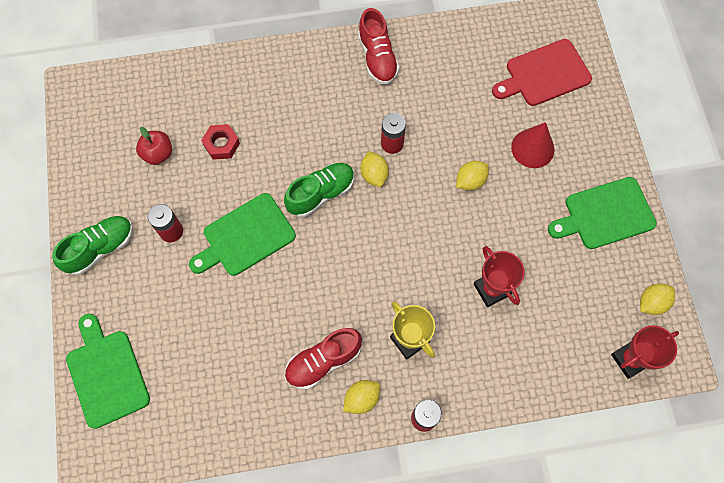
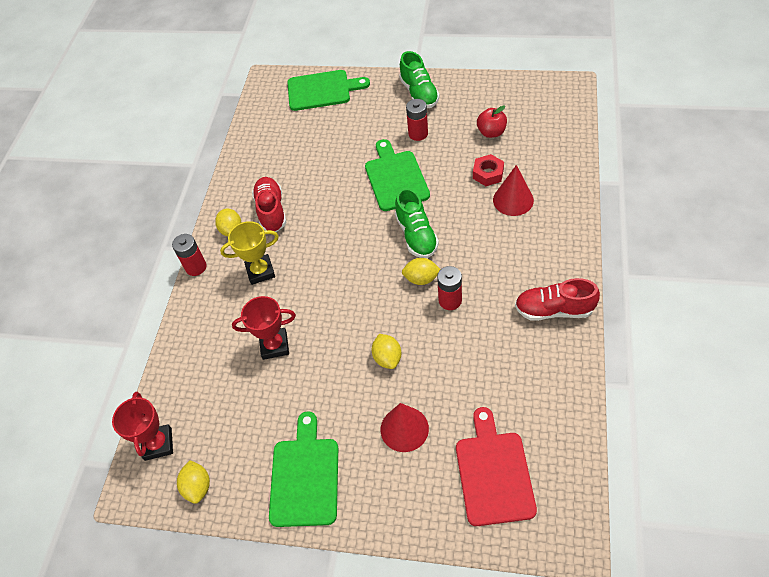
camera: 115 degrees right, 15 degrees down
none -> red cone [493,165,534,216]

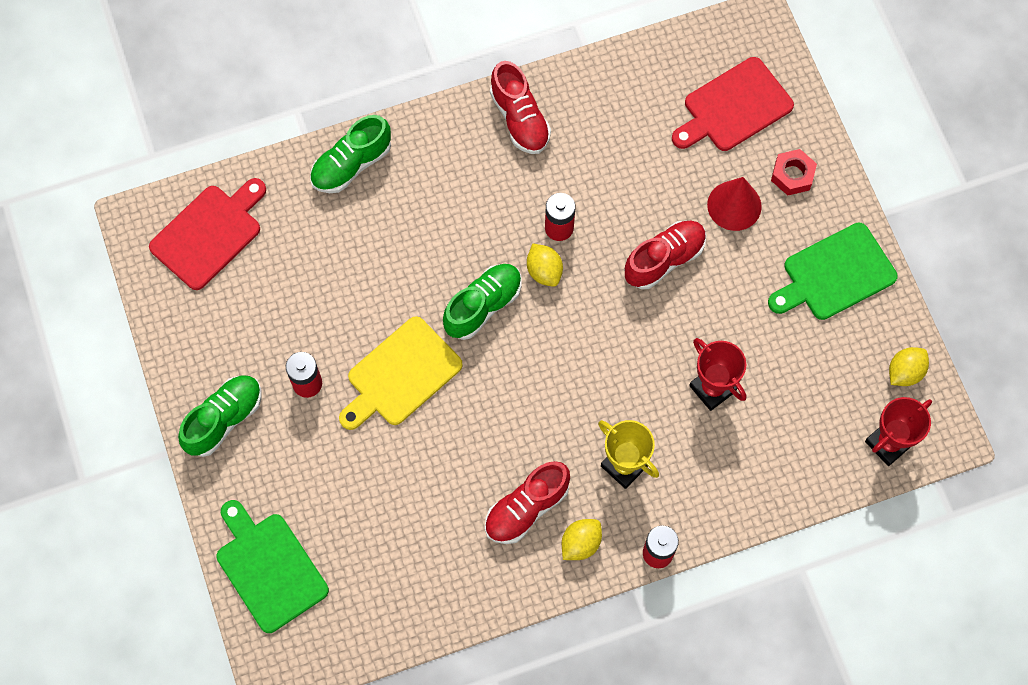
camera: 125 degrees left, 15 degrees up
green cutting board [365,139,430,211] -> yellow cutting board [339,316,463,430]
yellow lemon [372,334,401,369] -> red shoe [624,221,706,289]
red nut [473,154,504,186] -> red nut moved to [771,149,817,195]
red apple [477,105,507,138] -> none
red cone [493,165,534,216] -> none
none -> red cutting board [149,178,266,290]
none -> green shoe [310,115,391,193]

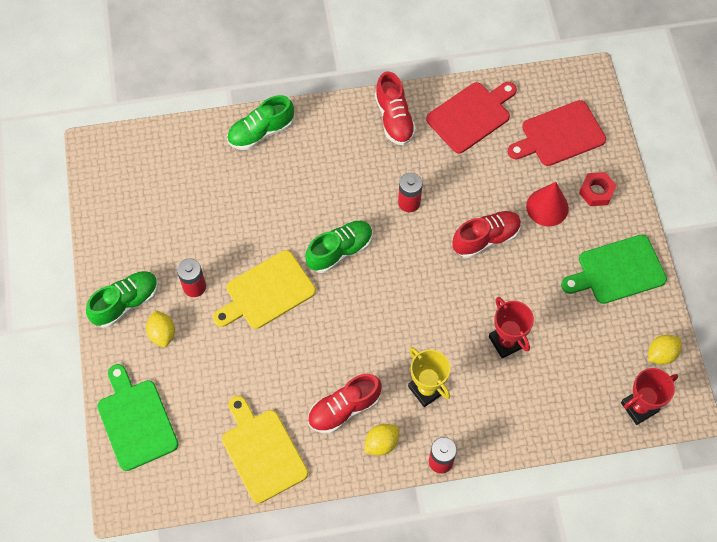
camera: 10 degrees right, 5 degrees down
red cutting board [149,178,266,290] -> red cutting board moved to [426,82,517,154]
yellow lemon [527,244,563,287] -> yellow lemon moved to [146,310,175,347]
none -> yellow cutting board [222,396,308,504]

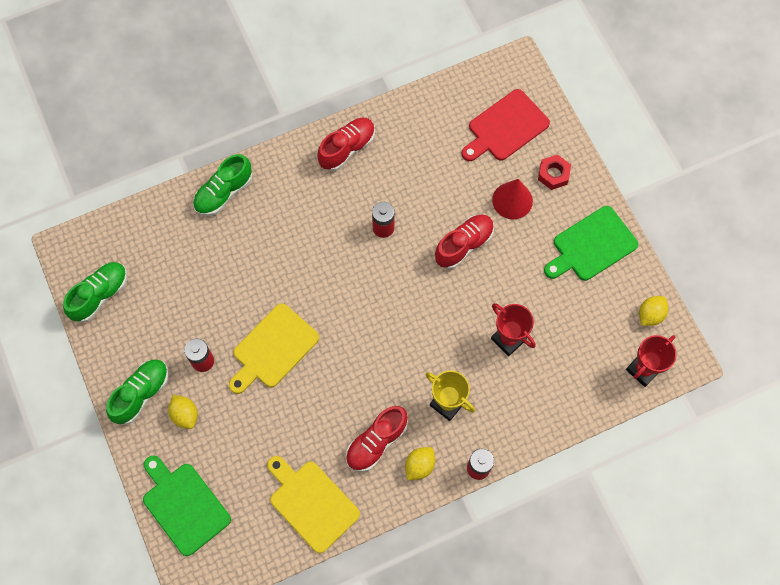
camera: 15 degrees left, 5 degrees up
green shoe [305,221,373,273] -> green shoe moved to [63,262,127,322]
red shoe [375,71,416,145] -> red shoe turned 105 degrees counterclockwise [317,117,375,171]
red cutting board [426,82,517,154] -> none

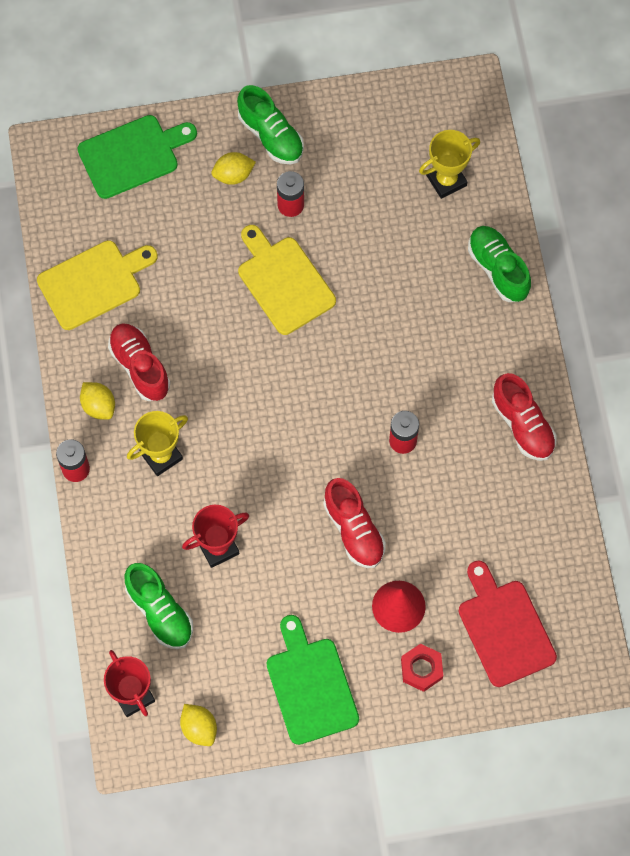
camera: 105 degrees right, 0 degrees up
green shoe [63,262,127,322] -> green shoe moved to [124,563,193,649]
none -> yellow trophy [419,130,480,199]

